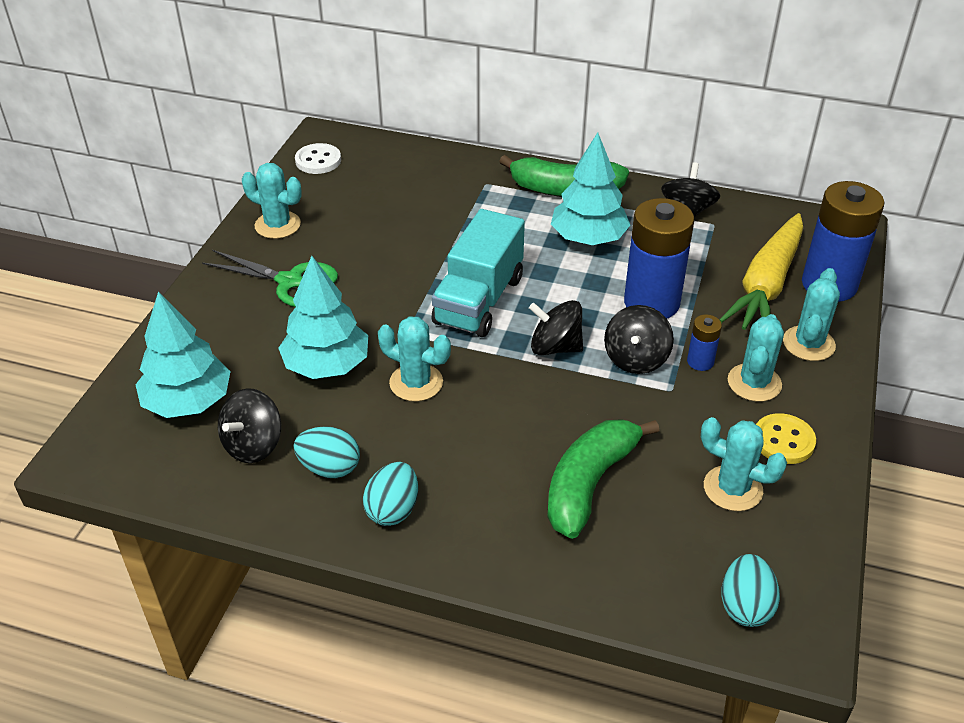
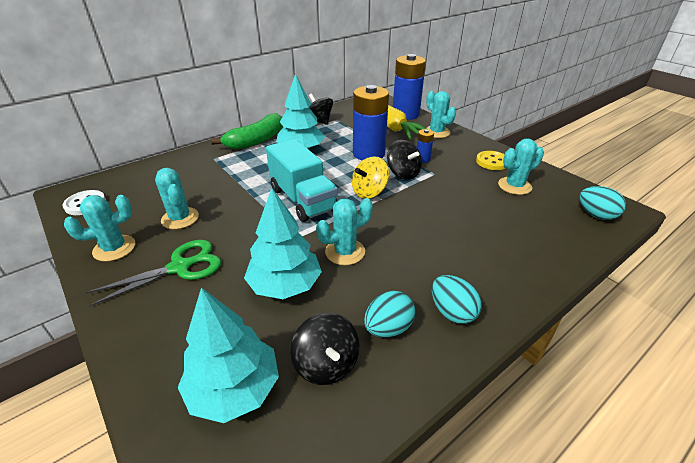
camera: 55 degrees left, 5 degrees down
black spinning top [529,300,583,355] -> yellow spinning top [352,157,389,198]
green banana [547,419,659,539] -> none
turquoise cactus [728,314,784,402] -> turquoise cactus moved to [155,168,199,229]

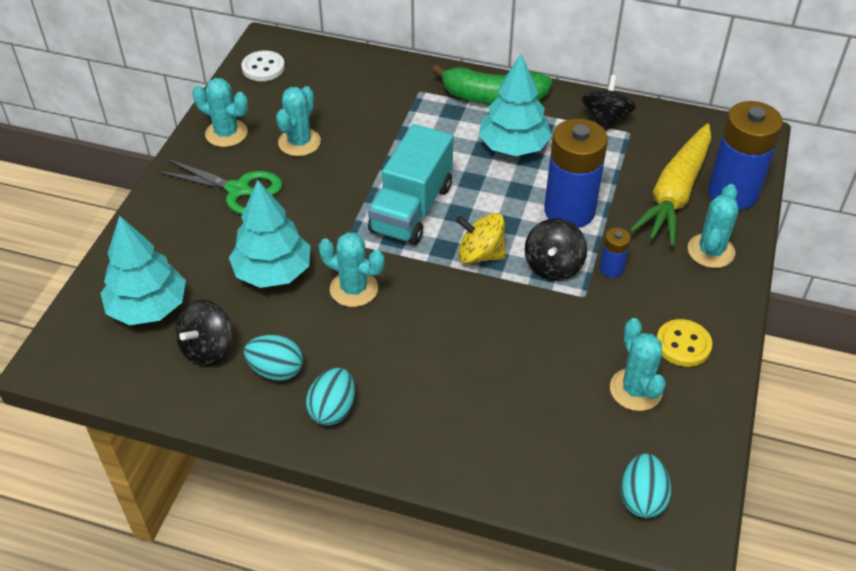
camera: 55 degrees right, 10 degrees up
turquoise cactus [498,139,544,195] -> turquoise cactus turned 45 degrees clockwise [610,318,666,411]

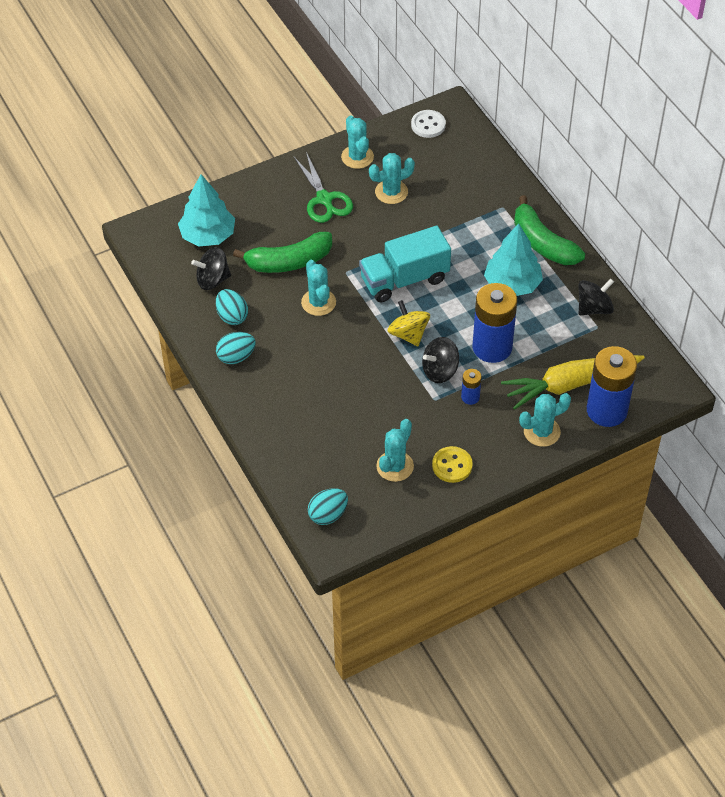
camera: 45 degrees right, 5 degrees up
turquoise tree [229,180,310,288] -> green banana [233,232,332,273]

